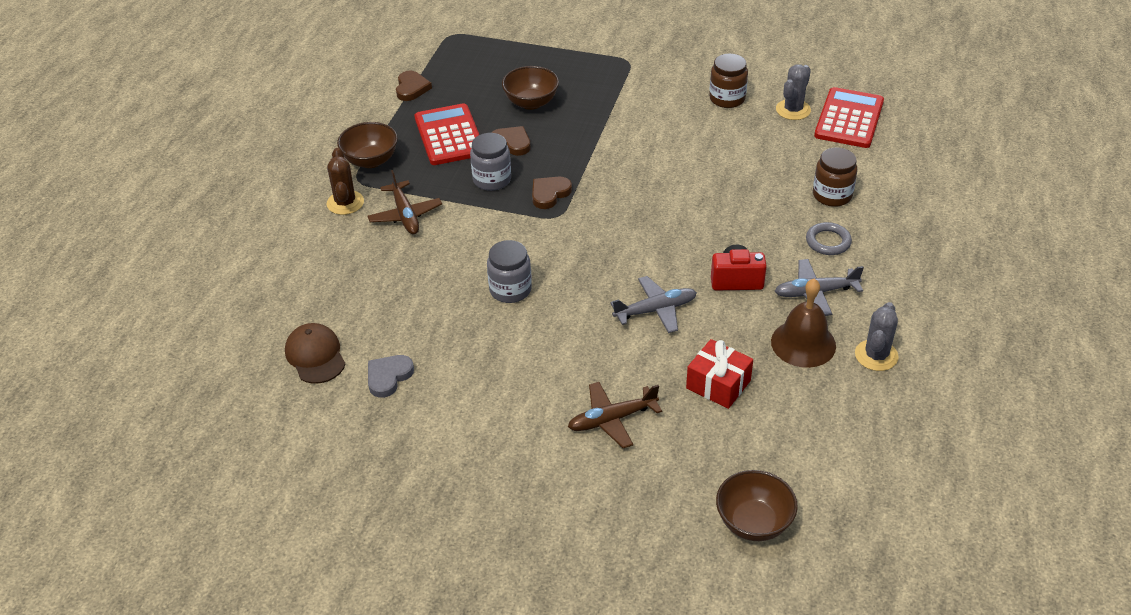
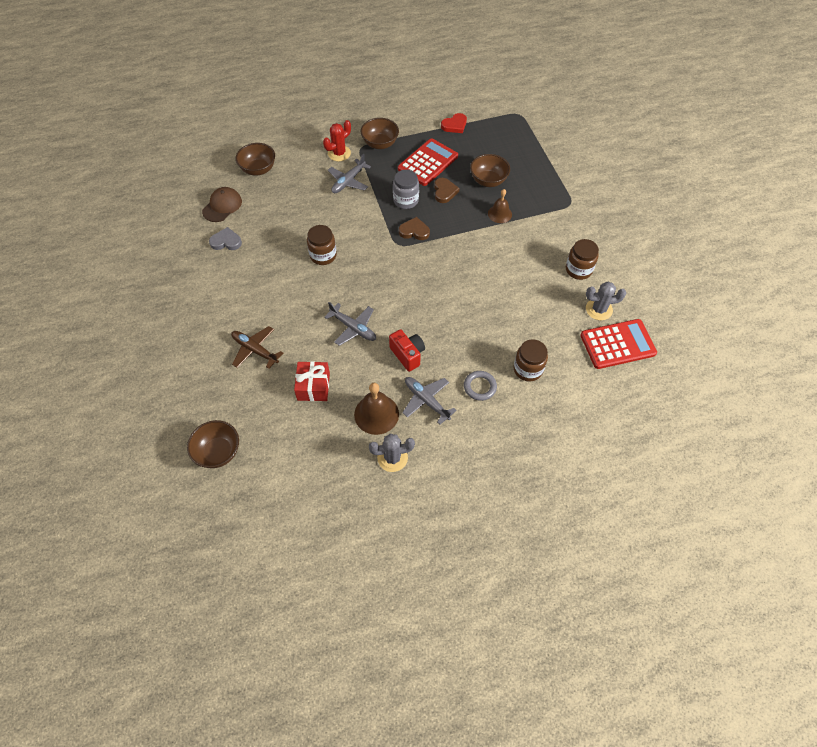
camera: 55 degrees right, 15 degrees up
brown cactus [326,148,364,215] -> red cactus [323,120,351,161]
brown plane [368,170,442,234] -> grey plane [328,154,371,193]
brown heart [396,71,432,101] -> red heart [441,113,467,133]
grey jar [487,240,532,303] -> brown jar [307,225,337,265]
none -> brown bowl [236,143,275,176]
none -> brown bell [488,189,512,223]

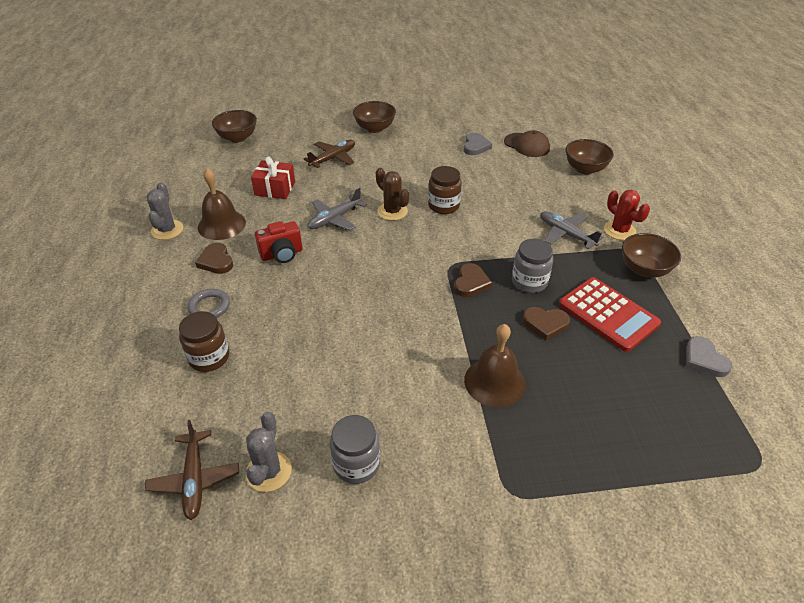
camera: 100 degrees right, 15 degrees down
grey plane [402,377,457,425] -> brown heart [195,243,233,274]
red heart [441,113,467,133] -> grey heart [686,336,732,377]
brown bowl [470,154,510,187] -> brown bowl moved to [353,101,396,133]
brown bell [488,189,512,223] -> brown bell [464,324,525,407], size x1.54
brown jar [566,239,599,280] -> grey jar [330,415,380,484]
red calculator [580,319,657,369] -> brown plane [145,420,239,520]
none -> brown cactus [376,168,409,221]

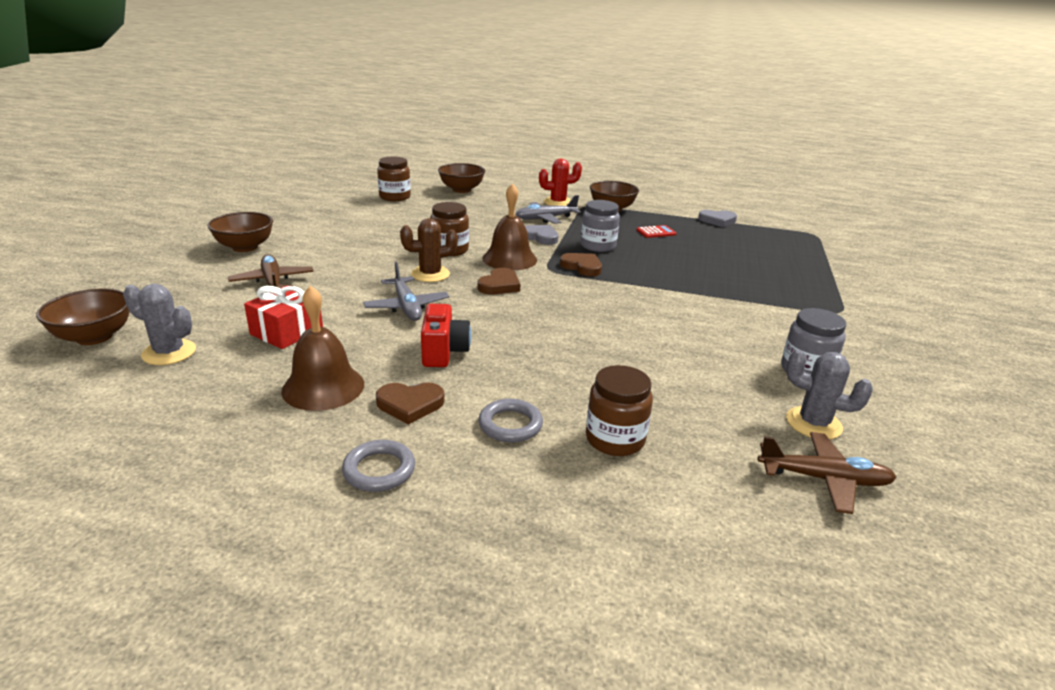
camera: 70 degrees left, 15 degrees down
grey cactus [147,182,183,240] -> grey cactus moved to [123,284,196,365]
grey heart [464,133,492,155] -> grey heart moved to [525,225,559,245]
brown bell [464,324,525,407] -> brown bell moved to [482,183,537,270]
brown cap [504,130,550,157] -> brown jar [377,157,411,201]
brown heart [522,307,570,340] -> brown heart moved to [478,268,520,294]
red calculator [559,277,661,352] -> red calculator [637,225,676,238], size x0.45
none -> grey ring [342,440,415,492]

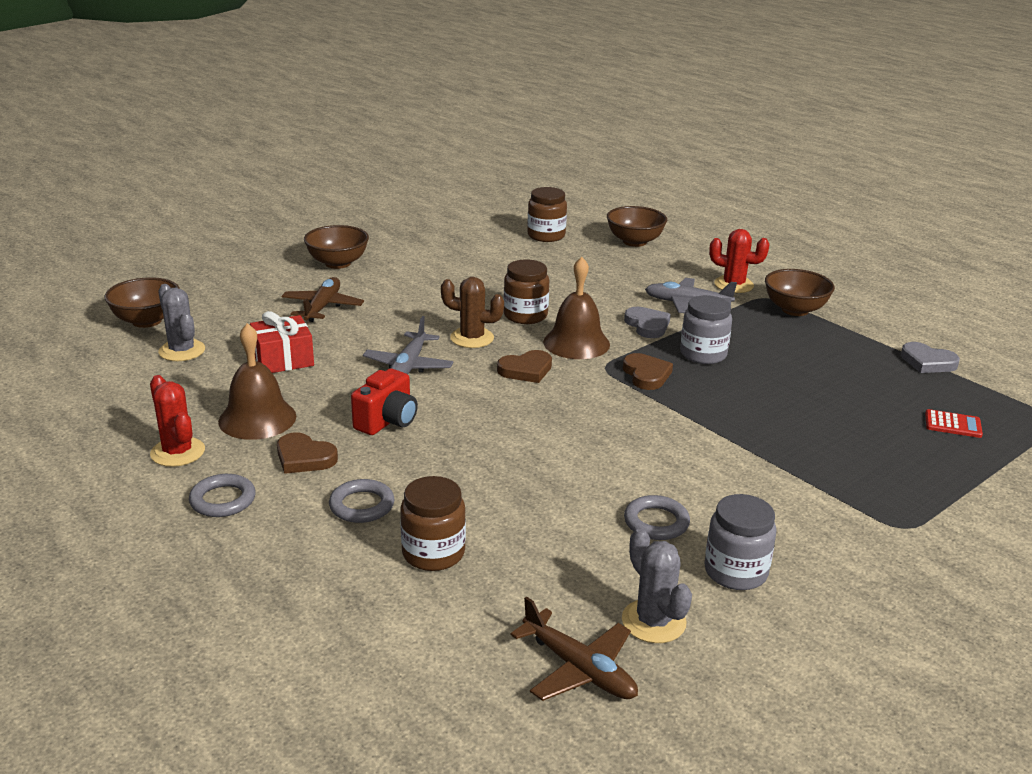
camera: 35 degrees right, 0 degrees up
red calculator [637,225,676,238] -> red calculator moved to [925,409,983,438]
none -> red cactus [150,375,205,467]
none -> grey ring [624,495,690,540]

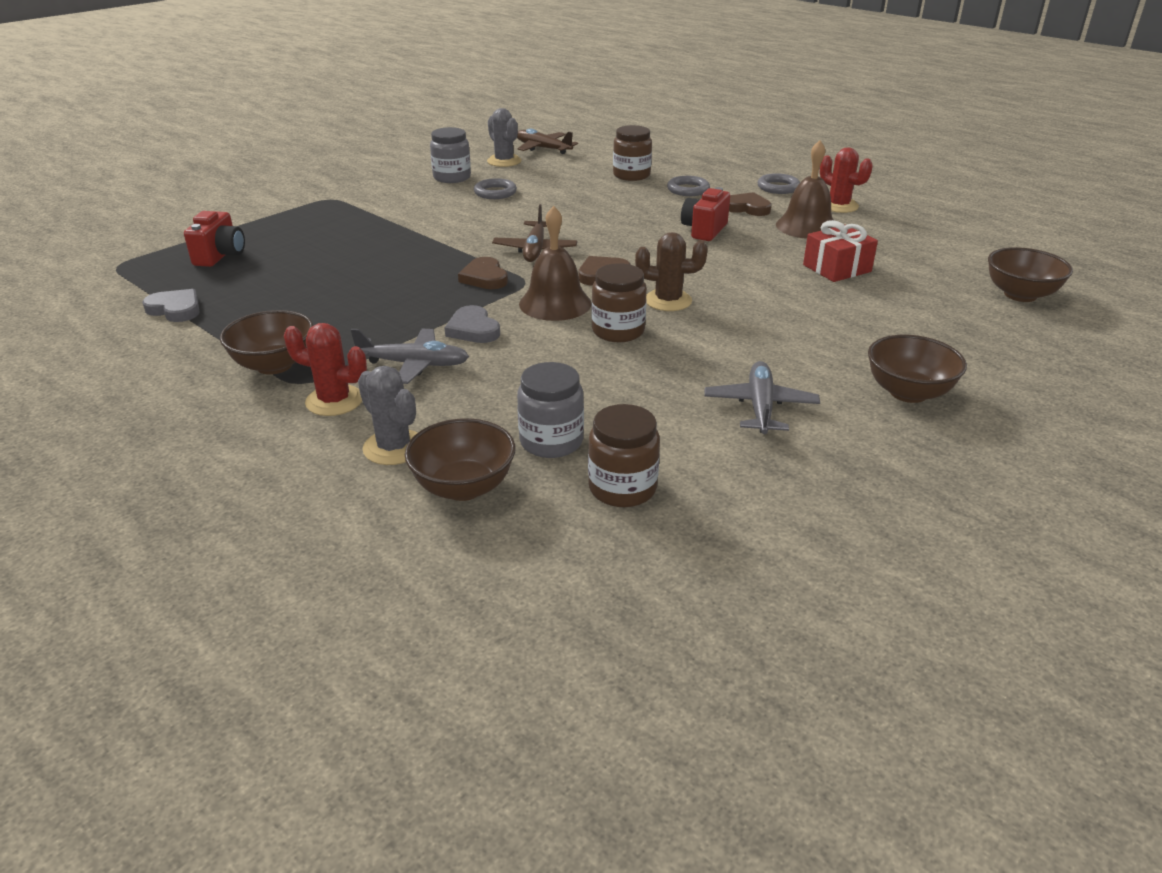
camera: 175 degrees right, 5 degrees up
grey cactus [158,284,205,361] -> grey cactus moved to [358,366,417,465]
brown plane [282,277,364,322] -> brown plane moved to [492,204,577,262]
grey plane [363,316,454,374] -> grey plane moved to [704,361,820,434]
grey jar [680,295,732,364] -> grey jar moved to [517,362,584,458]
red calculator [925,409,983,438] -> red camera [184,211,245,267]

